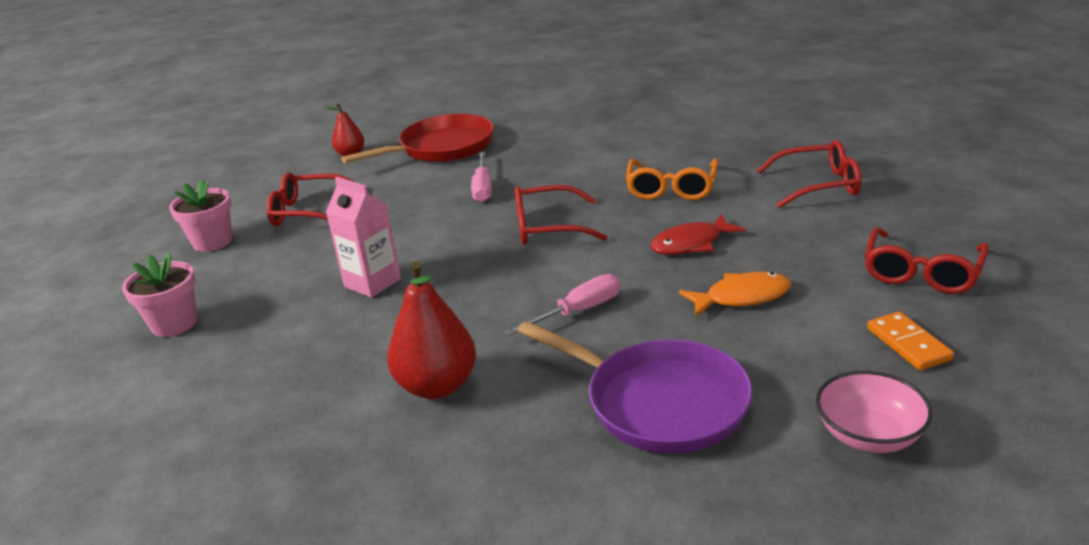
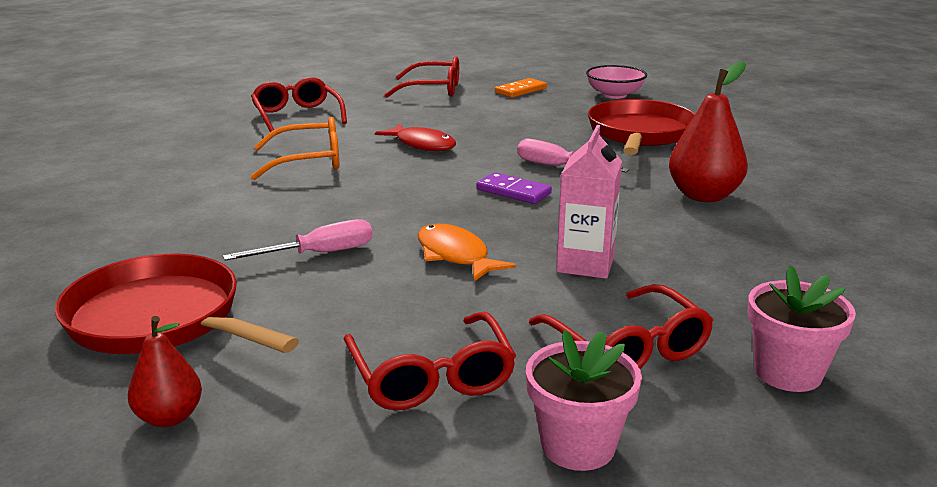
camera: 115 degrees left, 5 degrees down
red glasses [515,185,607,245] -> red glasses moved to [529,284,713,369]
purple pan [517,321,753,454] -> red pan [588,99,695,155]
orange fish [679,272,791,317] -> orange fish moved to [418,224,516,281]
none -> purple domino [476,172,552,204]

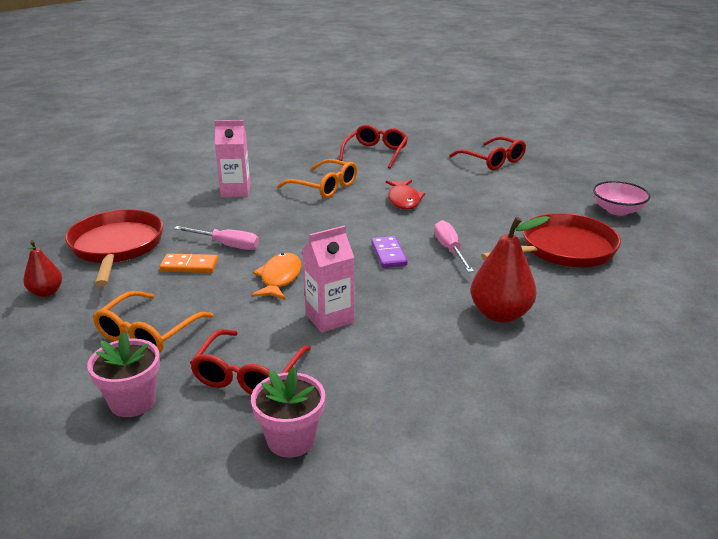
camera: 45 degrees right, 5 degrees up
red glasses [344,312,516,410] -> orange glasses [93,291,214,353]
orange domino [495,78,547,98] -> orange domino moved to [159,253,218,273]
none -> pink carton [215,120,250,197]

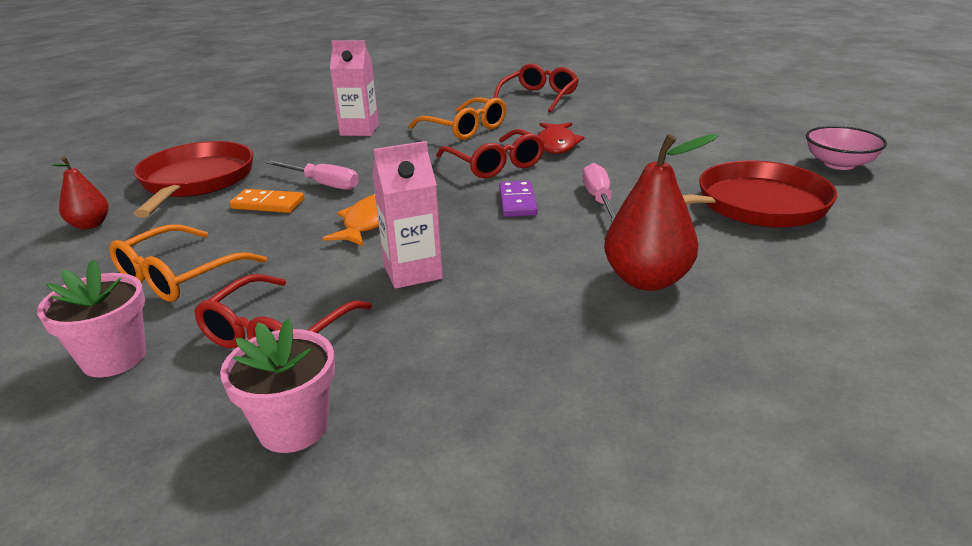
camera: 10 degrees right, 0 degrees up
red glasses [449,136,526,170] -> red glasses moved to [436,129,545,178]

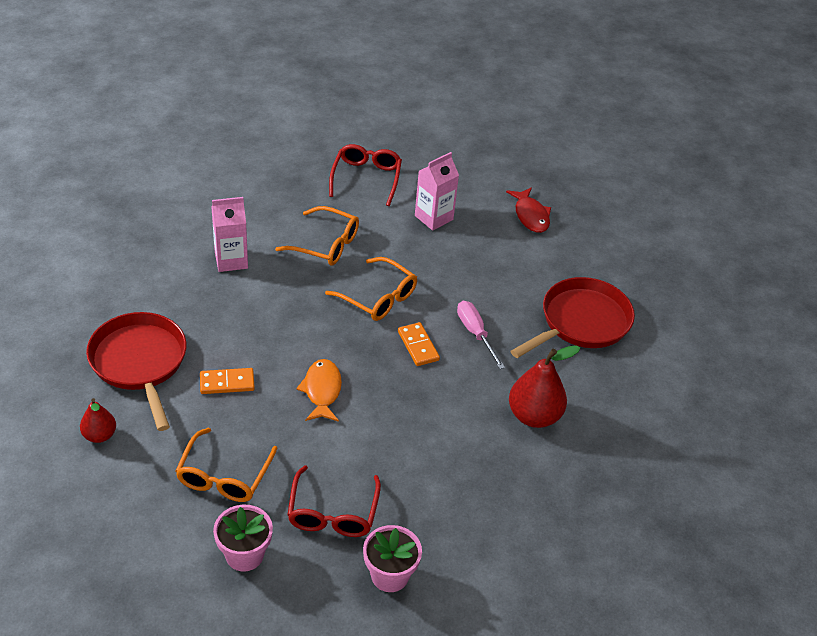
camera: 25 degrees left, 15 degrees up
pink screwdriver [266,160,359,190] -> none
pink carton [372,141,443,289] -> pink carton moved to [415,152,459,231]
red glasses [436,129,545,178] -> orange glasses [325,257,417,321]
purple domino [499,181,538,217] -> orange domino [398,322,440,366]
red fish [538,122,585,154] -> red fish moved to [506,187,551,233]
pink bowl [806,126,887,170] -> none

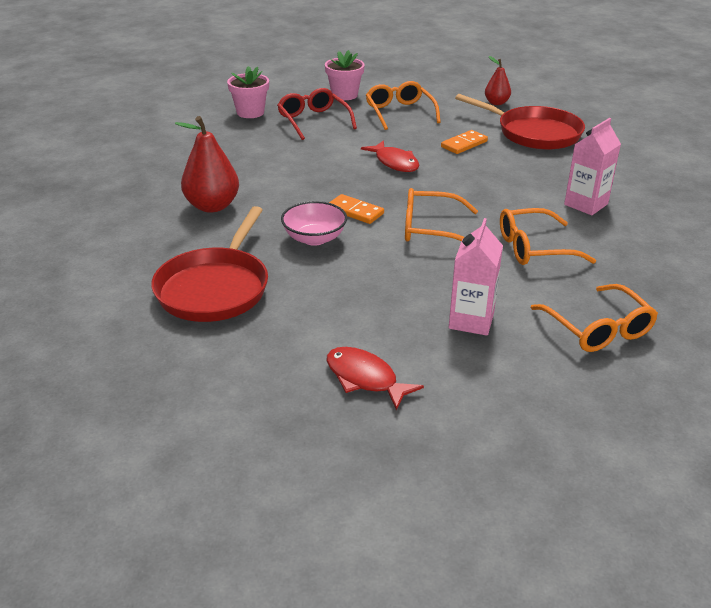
camera: 150 degrees right, 10 degrees down
orange fish [296,359,342,422] -> red fish [361,141,420,172]
red glasses [329,144,402,206] -> orange glasses [531,284,658,352]
pink screwdriver [457,301,505,369] -> pink bowl [281,201,347,246]

